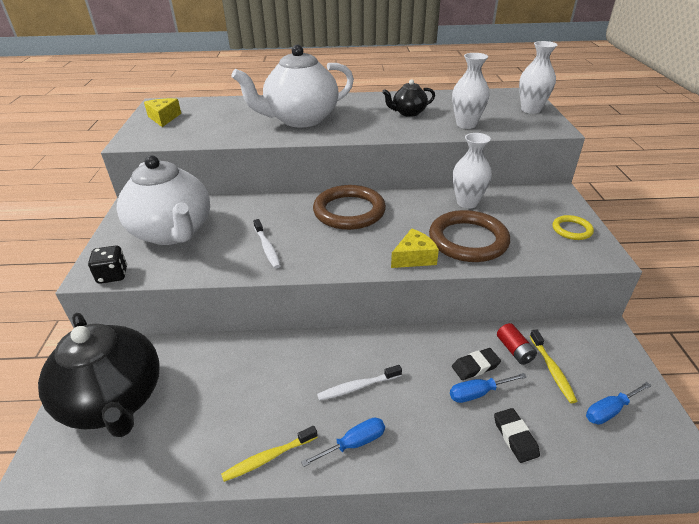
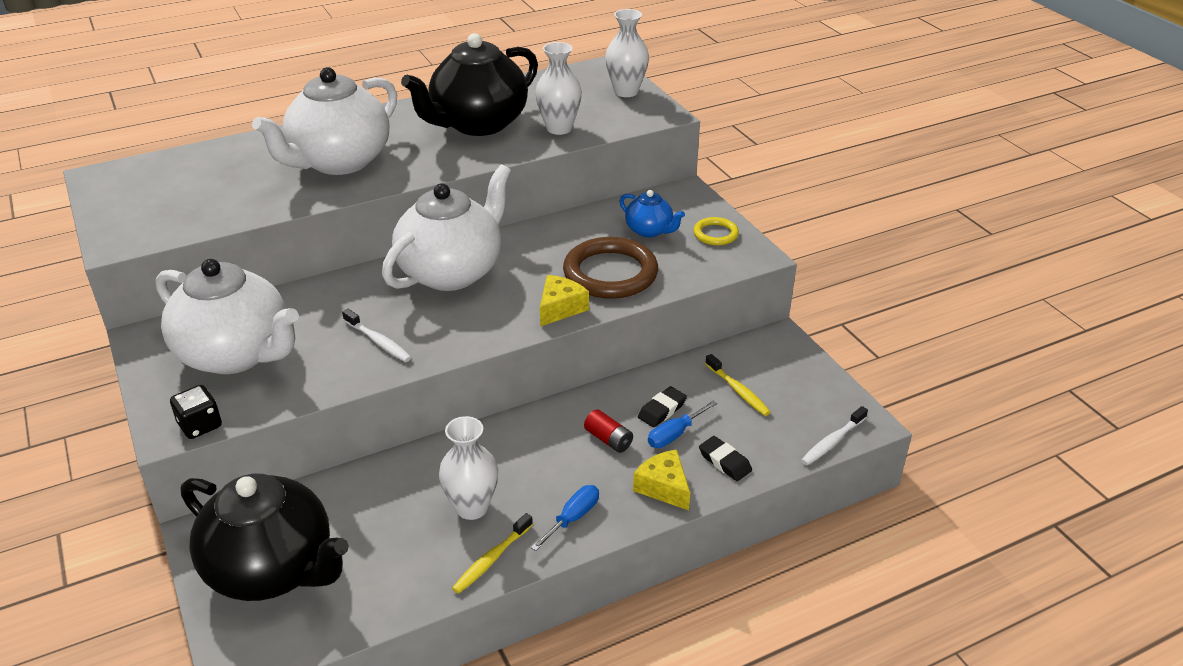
camera: 25 degrees left, 0 degrees up
yellow cheese [144,98,181,127] -> yellow cheese moved to [633,449,690,511]
brown ring [313,185,386,230] -> white teapot [382,164,511,291]
white toothbrush [317,365,402,401] -> white toothbrush moved to [801,406,868,465]
black teapot [382,79,435,117] -> black teapot [401,33,538,136], size x2.11
white vase [452,133,492,208] -> white vase moved to [439,416,498,520]
red battery [497,323,537,365] -> red battery moved to [584,409,633,453]
blue screwdriver [586,382,651,425] -> none
none -> blue teapot [620,190,685,238]

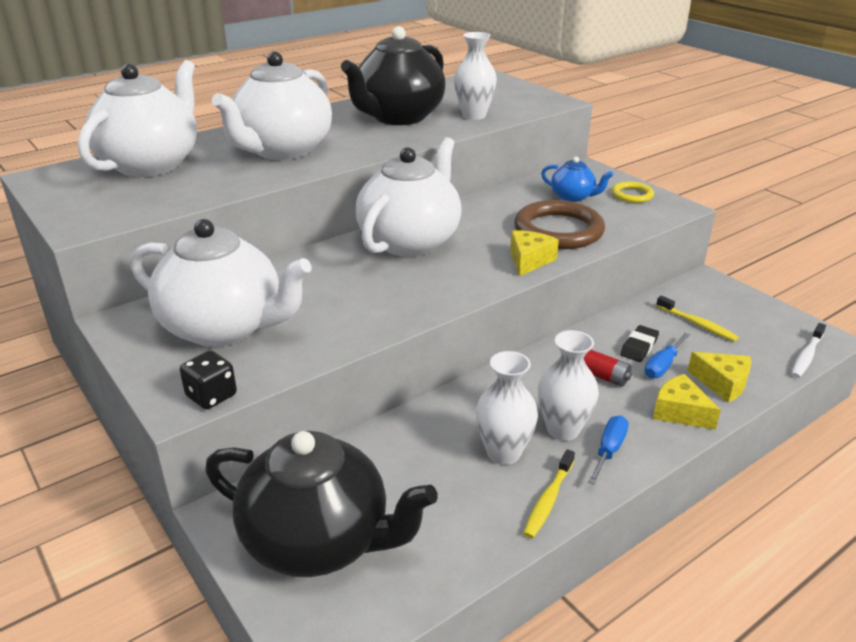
camera: 10 degrees left, 5 degrees down
white toothbrush [342,309,412,362] -> none
white vase [605,9,649,97] -> white vase moved to [538,330,599,441]
black eraser [699,436,752,481] -> yellow cheese [688,352,751,403]
none -> white teapot [78,60,197,177]

